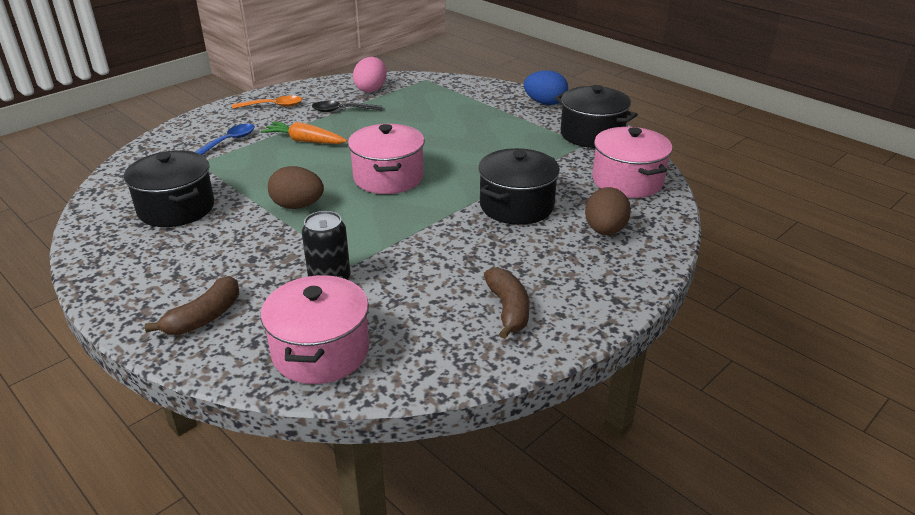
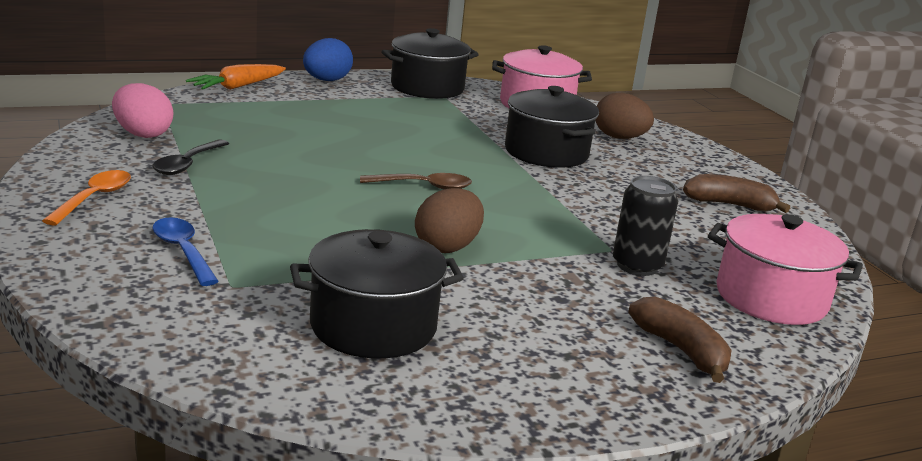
camera: 70 degrees left, 10 degrees down
orange carrot [261,122,347,144] -> orange carrot moved to [186,64,286,90]
pink pot [348,124,425,194] -> brown spoon [360,173,472,189]

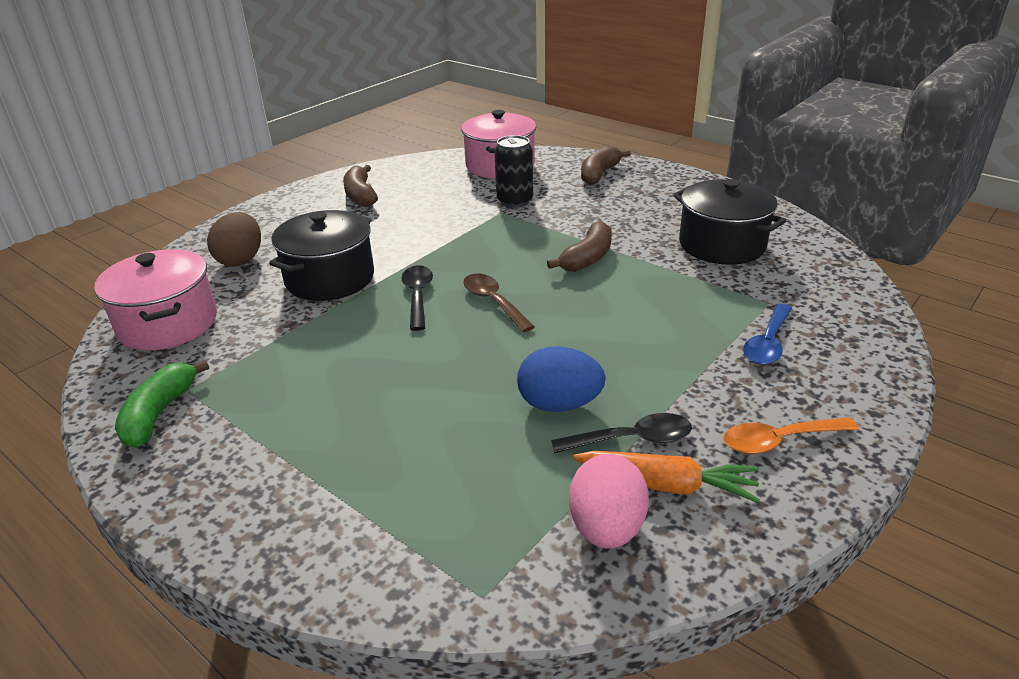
camera: 115 degrees left, 10 degrees up
orange carrot [186,64,286,90] -> orange carrot moved to [573,451,760,503]
blue egg [303,38,353,81] -> blue egg moved to [517,346,606,412]
black pot [381,28,479,99] -> green banana [115,360,209,448]
brown egg [415,188,484,253] -> brown banana [547,221,612,272]
none -> black spoon [401,265,433,331]

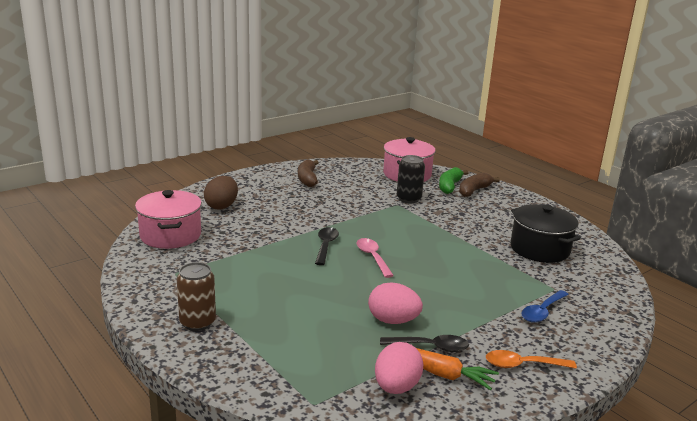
camera: 10 degrees right, 10 degrees down
green banana [115,360,209,448] -> green banana moved to [439,167,469,194]
black pot [269,210,374,301] -> none
brown spoon [463,274,535,332] -> pink spoon [357,238,394,278]
blue egg [517,346,606,412] -> pink egg [368,282,423,324]
brown banana [547,221,612,272] -> none
none -> brown can [177,262,216,331]

